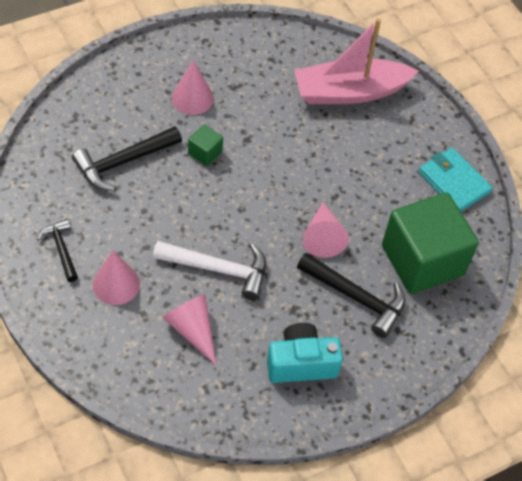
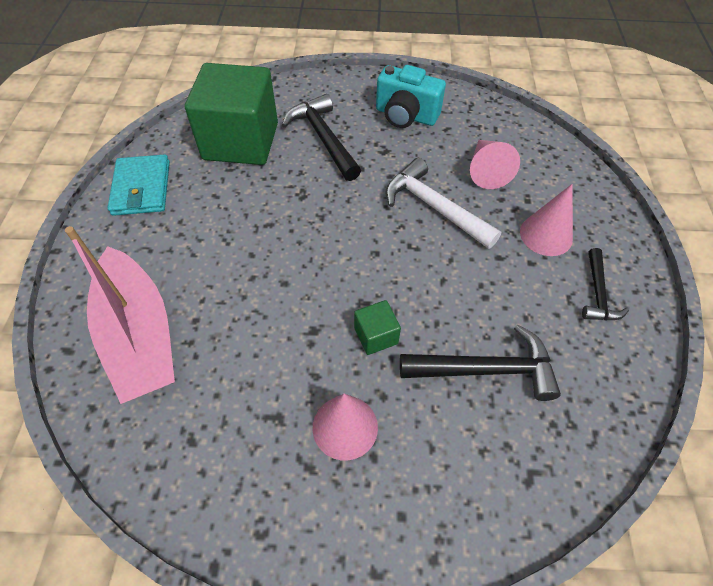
camera: 145 degrees left, 0 degrees up
pink boat [294,18,419,104] -> pink boat turned 45 degrees clockwise [65,226,175,404]
pink cone [302,202,349,258] -> none

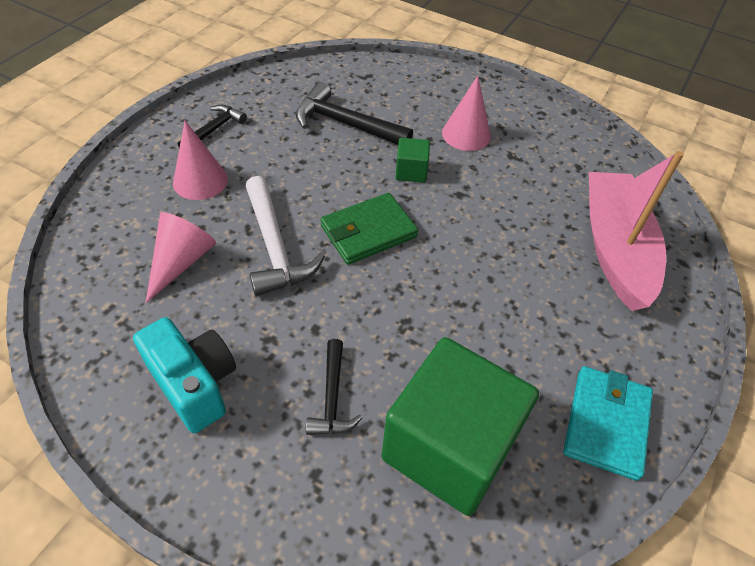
camera: 155 degrees left, 5 degrees down
black hammer [282,94,361,181] -> black hammer [306,339,362,435], size x0.60
none -> green wallet [320,193,418,265]

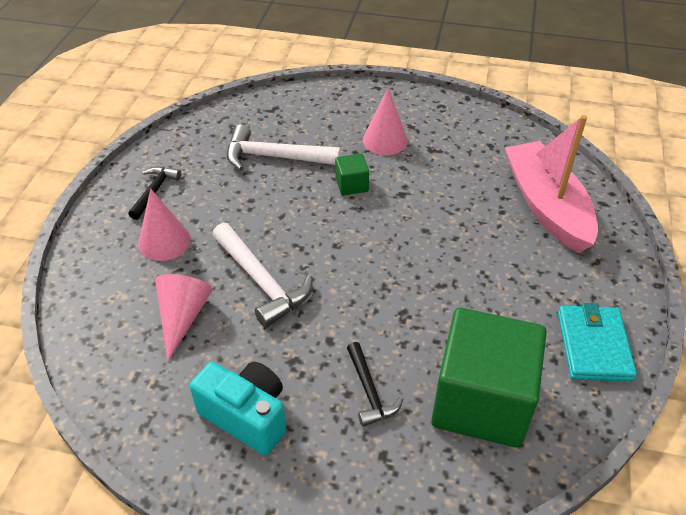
camera: 15 degrees left, 5 degrees down
black hammer [296,82,413,145] -> white hammer [227,124,341,171]
green wallet [320,193,418,265] -> none

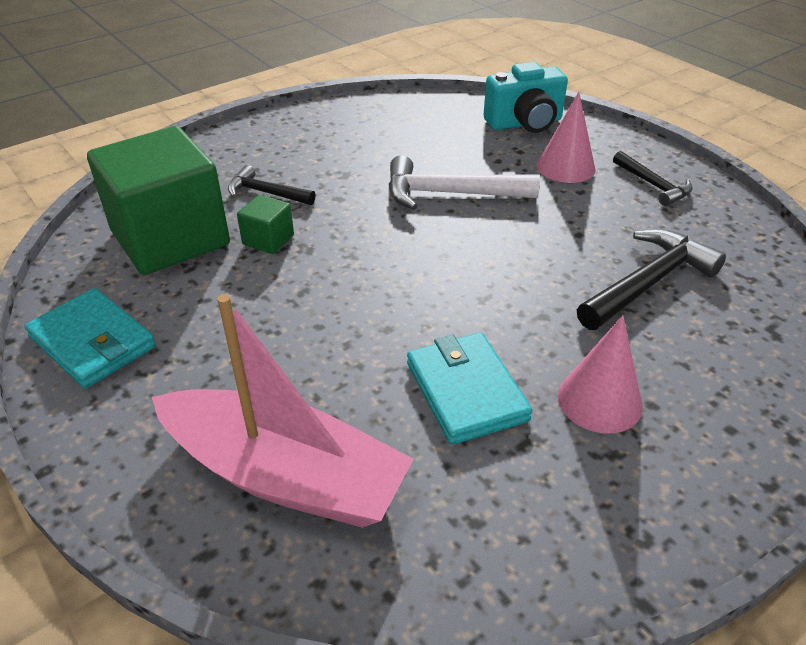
camera: 130 degrees right, 5 degrees down
pink cone [155,274,212,362] -> none
turquoise camera [190,362,286,455] -> turquoise camera moved to [484,62,568,133]
white hammer [227,124,341,171] -> black hammer [577,229,726,330]
green cube [335,154,369,196] -> green cube moved to [237,195,294,254]
none -> turquoise wallet [407,333,532,445]

